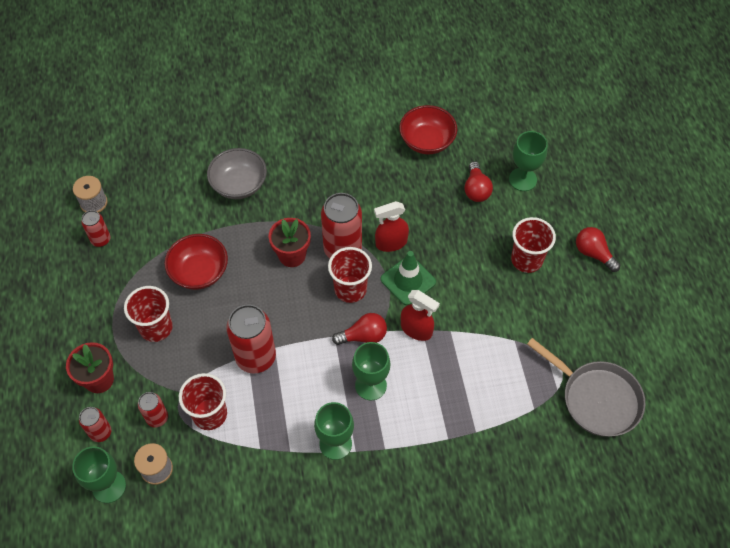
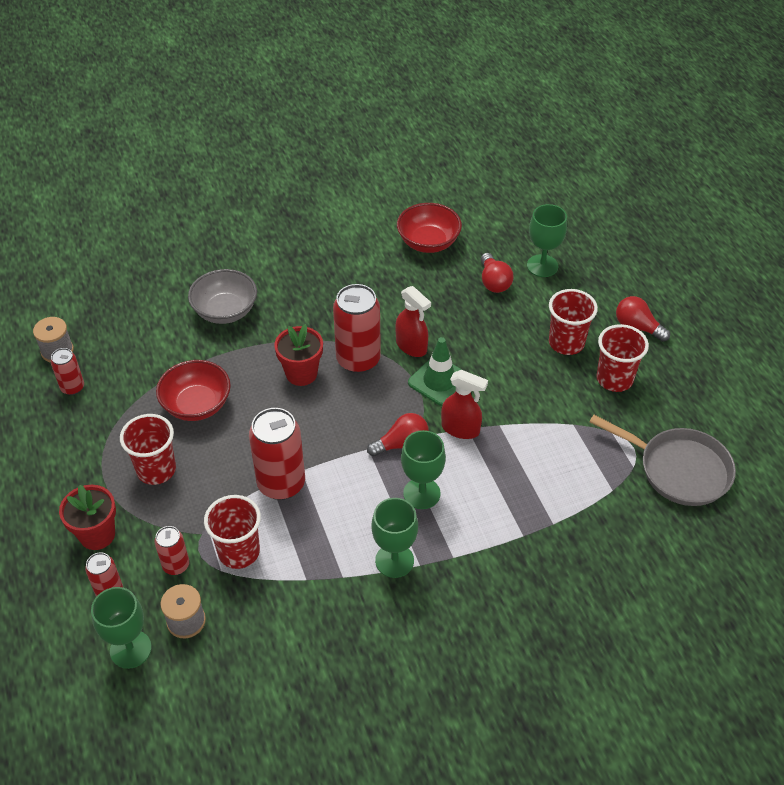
camera: 10 degrees left, 10 degrees down
red cup [328,247,372,303] -> red cup moved to [596,324,649,392]
red spray bottle [374,201,409,252] -> red spray bottle turned 105 degrees counterclockwise [395,286,431,357]

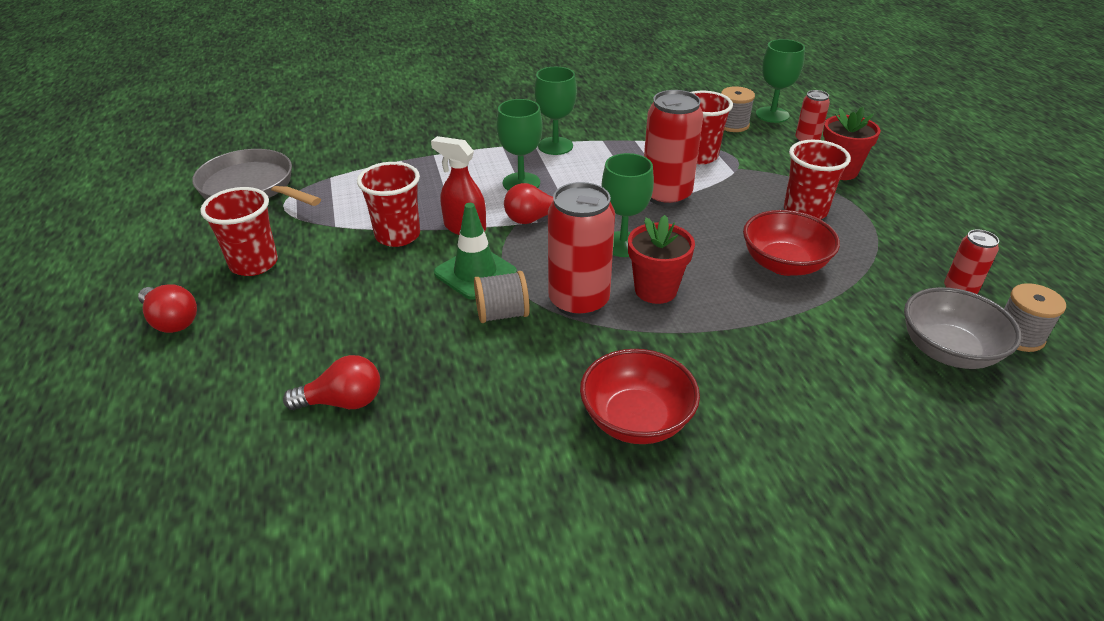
camera: 175 degrees left, 10 degrees down
red can [155,526,189,575] -> none
grey bowl [188,269,257,324] -> grey bowl moved to [904,287,1022,369]
red spray bottle [395,286,431,357] -> grey spool [474,271,530,323]
red bowl [397,203,462,253] -> red bowl moved to [580,349,700,444]
red light bulb [481,253,514,293] -> red light bulb turned 90 degrees clockwise [283,355,380,410]
green goblet [527,204,567,277] -> green goblet moved to [602,153,654,257]
red cup [549,289,598,355] -> red cup moved to [357,162,420,247]

